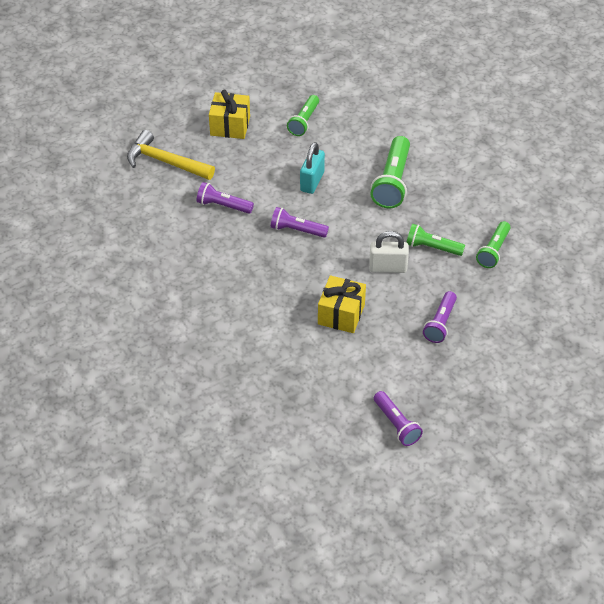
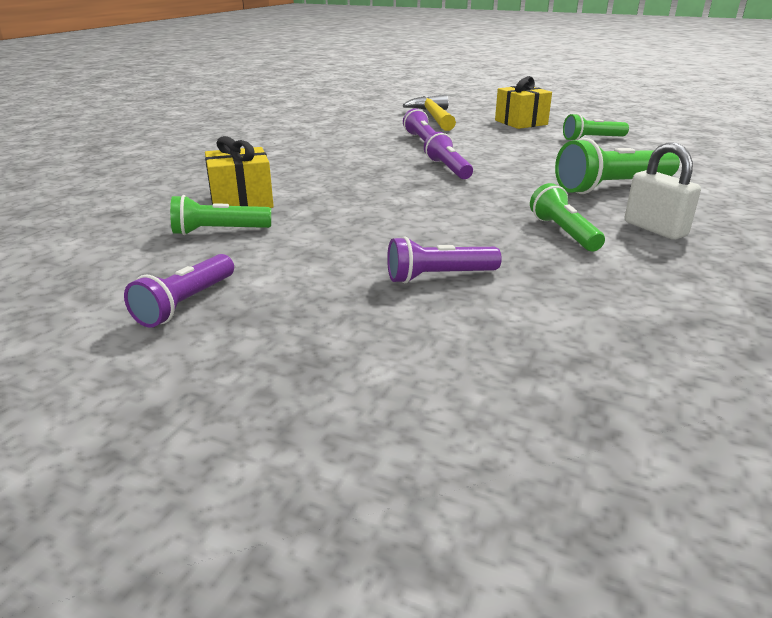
camera: 55 degrees right, 20 degrees down
turquoise padlock [300,142,325,194] -> none
yellow gift [318,275,366,333] -> yellow gift moved to [205,136,274,208]
white padlock [369,231,409,273] -> white padlock moved to [625,142,701,240]
green flashlight [476,221,511,268] -> green flashlight moved to [170,195,271,235]

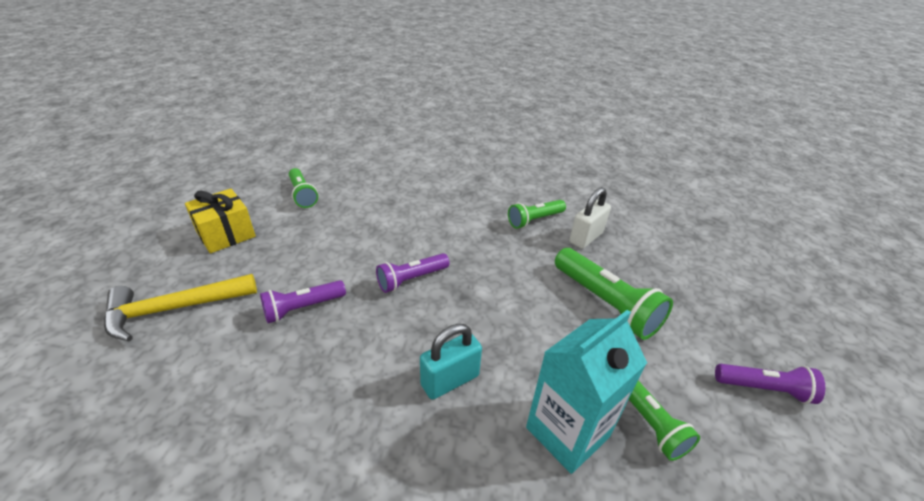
camera: 105 degrees left, 10 degrees up
yellow gift [205,136,274,208] -> turquoise carton [526,310,647,474]
purple flashlight [387,236,502,283] -> none
green flashlight [555,138,680,194] -> green flashlight moved to [555,248,673,340]
white padlock [625,142,701,240] -> white padlock moved to [569,187,611,249]
none -> turquoise padlock [420,324,482,400]

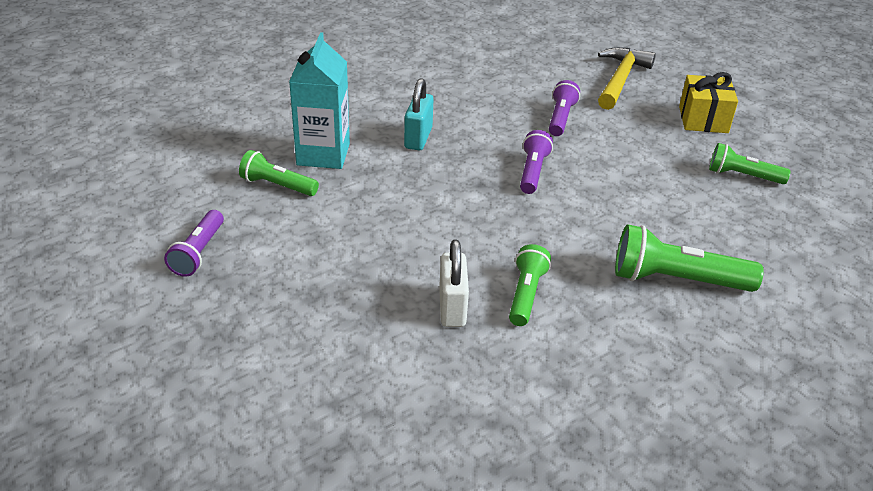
camera: 135 degrees right, 0 degrees up
green flashlight [555,248,673,340] -> green flashlight moved to [615,224,764,292]
purple flashlight [715,364,825,404] -> purple flashlight turned 45 degrees counterclockwise [164,210,224,277]

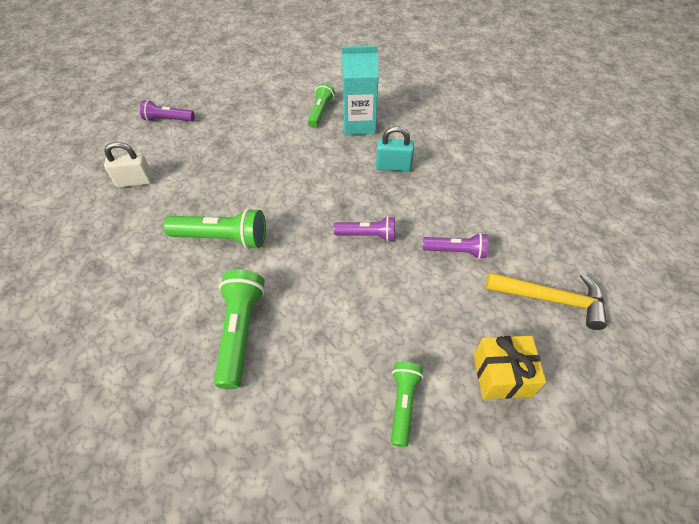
camera: 85 degrees right, 15 degrees up
purple flashlight [164,210,224,277] -> purple flashlight moved to [140,100,194,121]
white padlock [439,240,469,327] -> white padlock moved to [104,142,153,188]
green flashlight [509,244,551,326] -> green flashlight [163,208,266,249], size x1.59

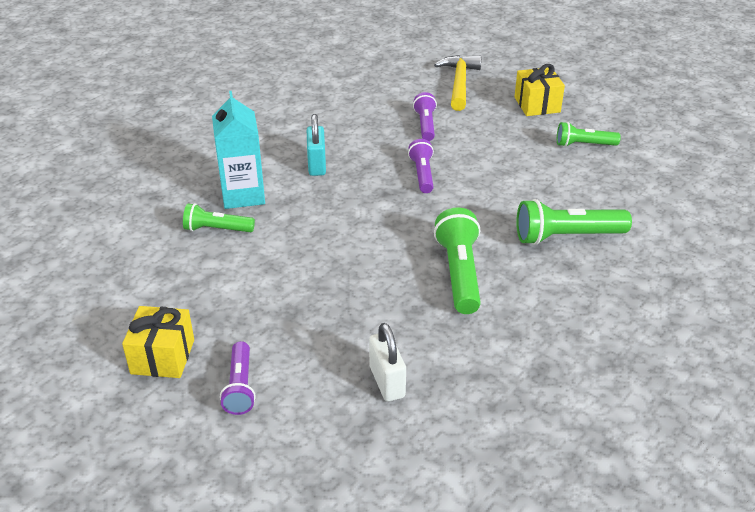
camera: 100 degrees left, 15 degrees down
none -> yellow gift [122,306,194,378]

